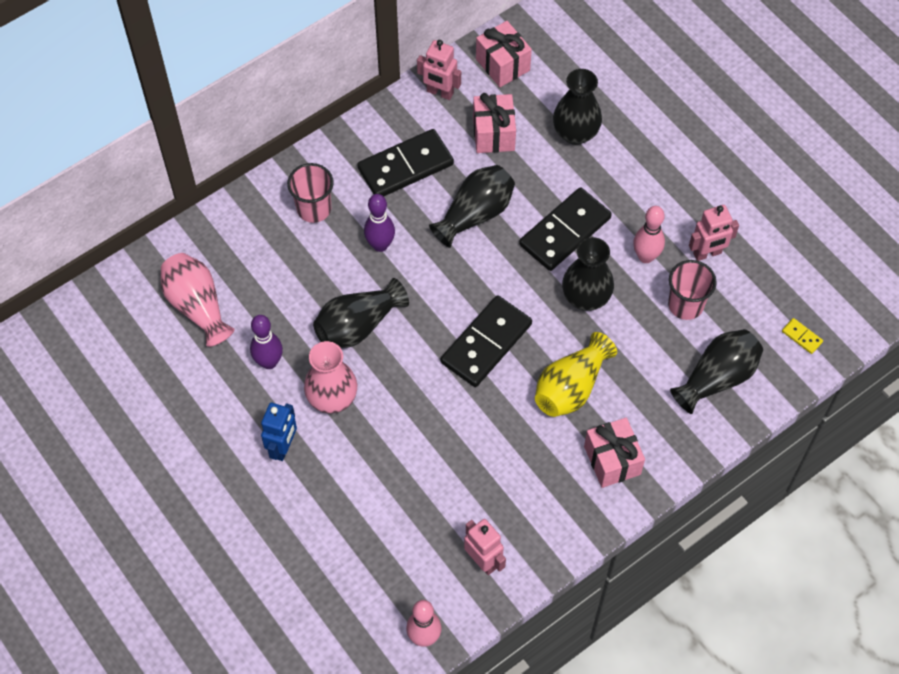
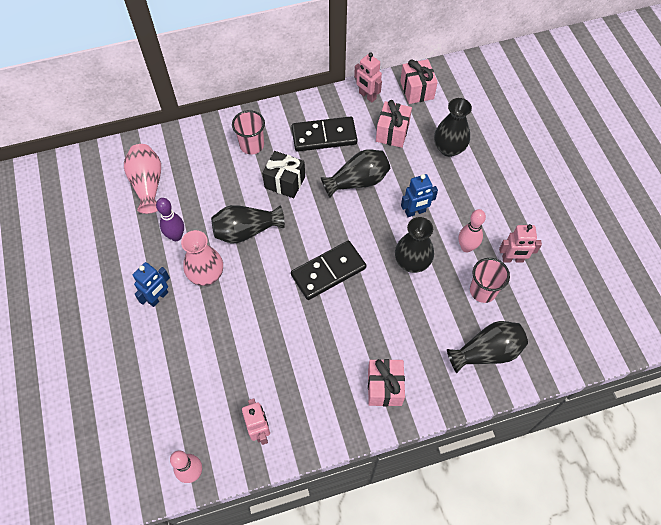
camera: 20 degrees right, 0 degrees up
purple bowling pin [364,194,395,252] -> black gift [262,151,305,198]
black domino [519,187,612,271] -> blue robot [401,174,438,217]
yellow vase [535,332,617,417] -> none
yellow domino [782,318,823,354] -> none

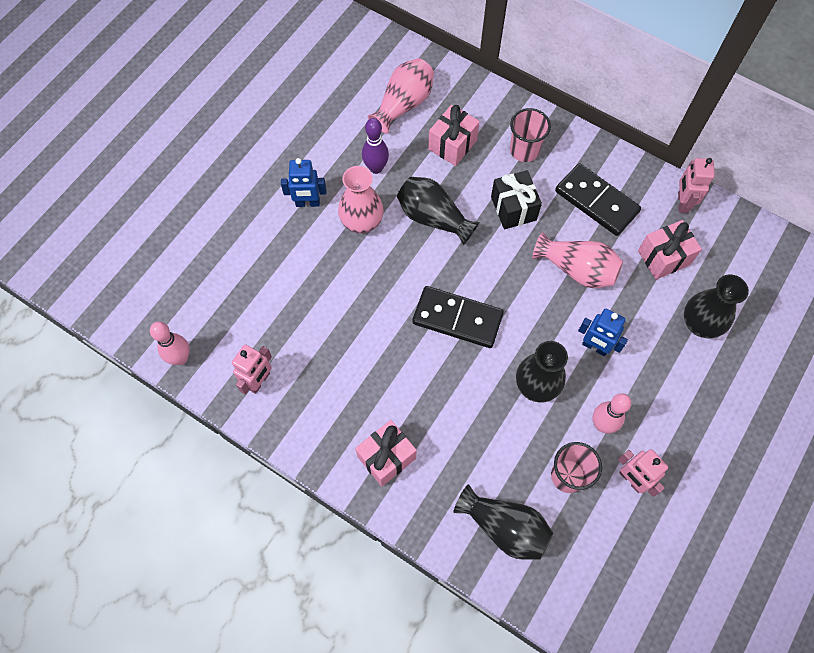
camera: 50 degrees right, 5 degrees up
black vase [321,149,390,198] -> pink vase [532,232,623,288]
pink gift [400,59,438,104] -> pink gift moved to [428,105,480,166]

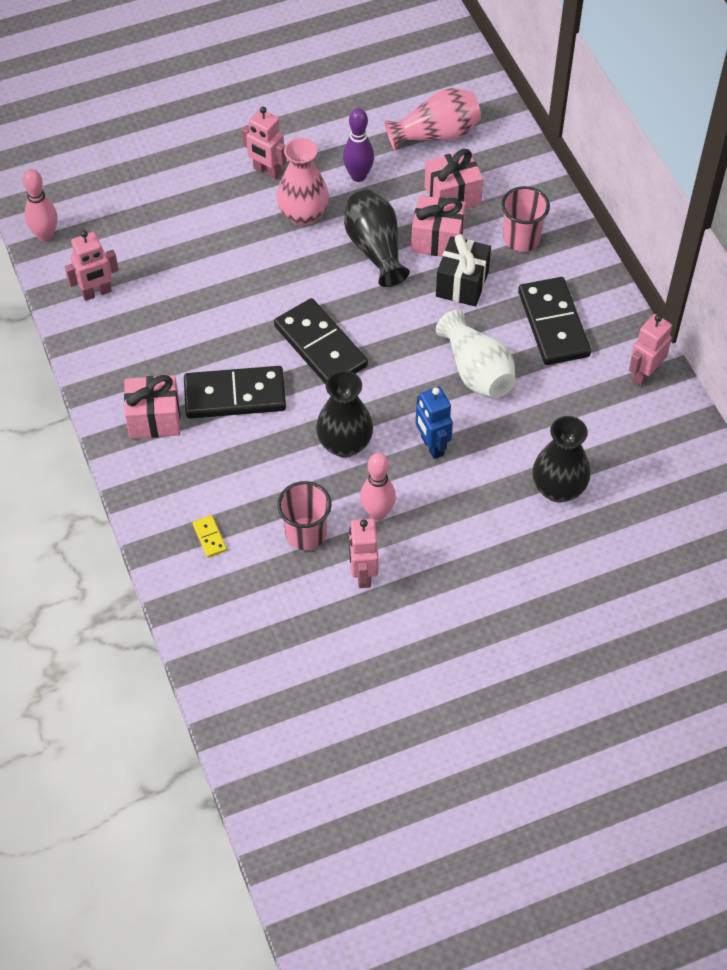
camera: 35 degrees right, 10 degrees down
blue robot [281,158,326,207] -> pink robot [242,107,287,180]
black vase [454,484,553,560] -> yellow domino [193,515,227,558]
pink vase [532,232,623,288] -> white vase [436,310,515,398]
pink gift [638,220,702,280] -> pink gift moved to [411,195,466,257]
none -> black domino [184,366,286,419]

